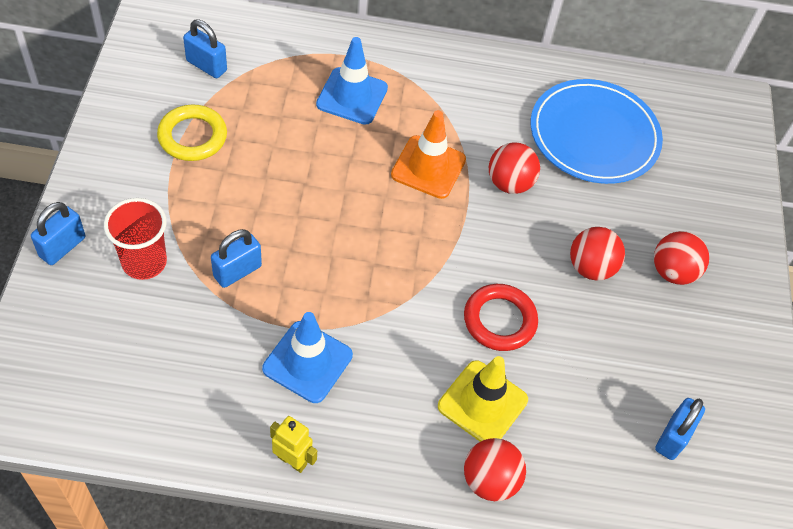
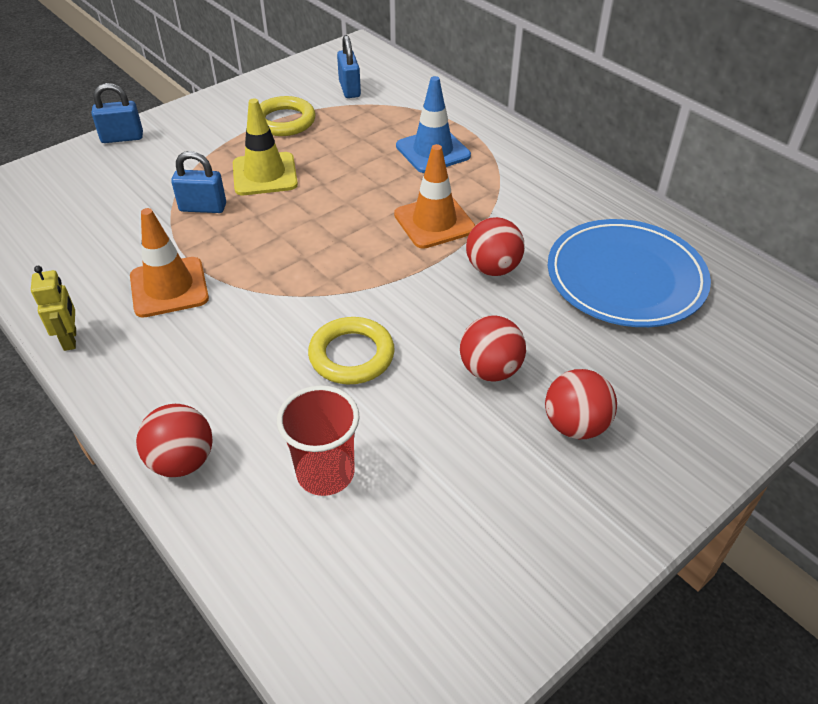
camera: 50 degrees right, 10 degrees down
red cup [104,198,167,280] -> red cup moved to [277,385,359,496]
blue traffic cone [262,312,353,403] -> orange traffic cone [130,208,209,318]
yellow traffic cone [438,356,528,442] -> yellow traffic cone moved to [233,99,298,195]
red ring [464,284,538,351] -> yellow ring [308,317,395,384]
blue padlock [655,398,705,460] -> none

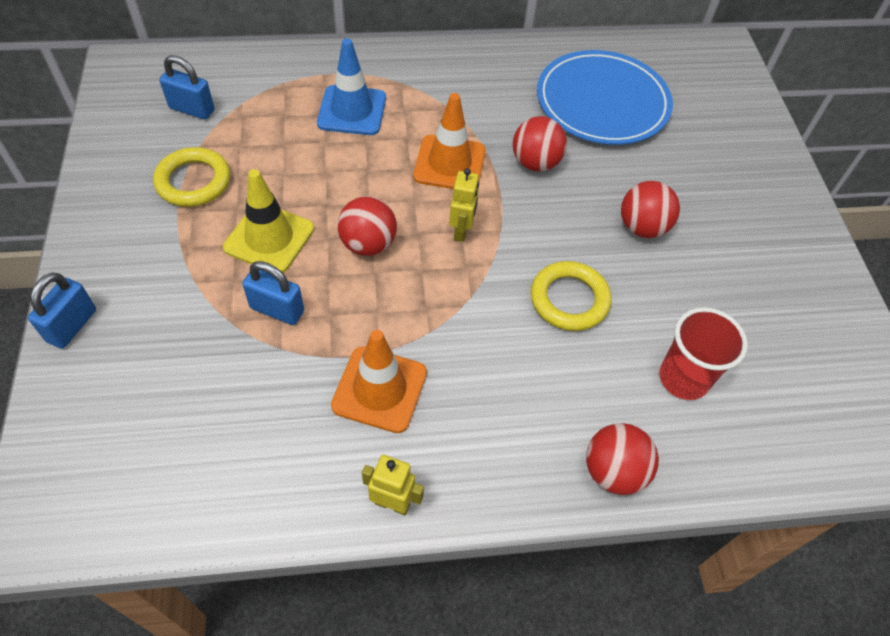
camera: 60 degrees left, 10 degrees up
blue padlock [171,151,226,213] -> blue padlock turned 75 degrees clockwise [242,261,304,325]
red ball [545,369,617,439] -> red ball moved to [337,196,397,256]
none -> yellow robot [449,168,479,242]

